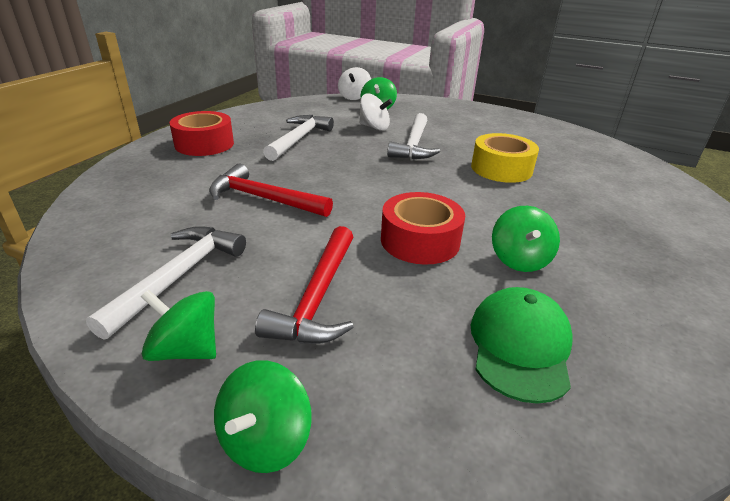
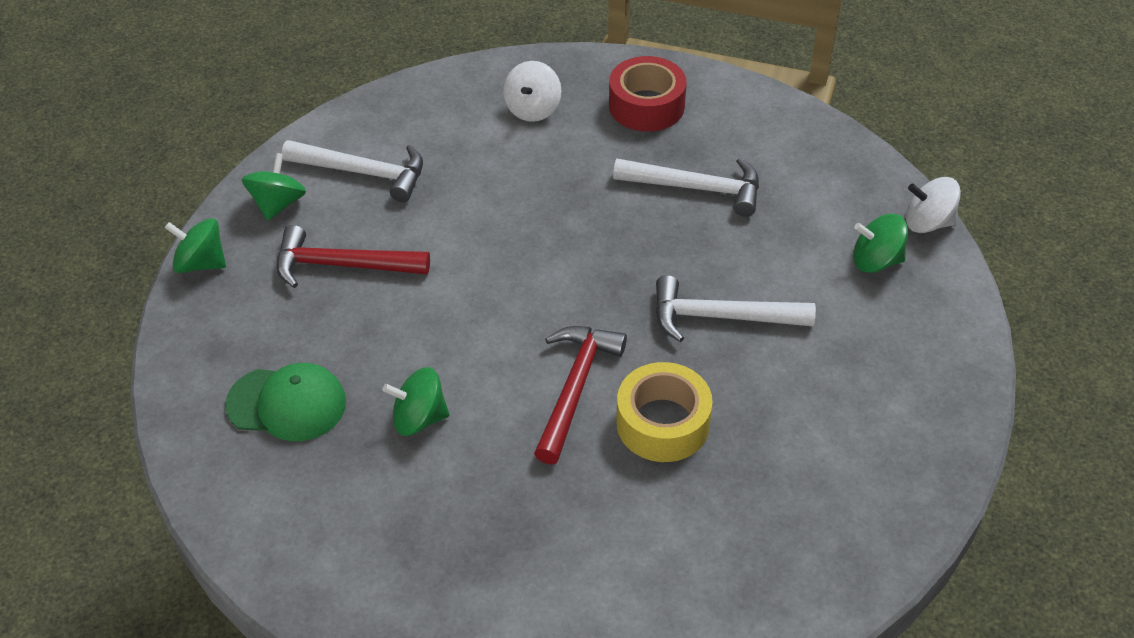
camera: 85 degrees right, 15 degrees up
red hammer [209,164,333,217] -> red hammer moved to [534,326,627,464]
white spinning top [359,94,392,131] -> white spinning top moved to [503,61,561,122]
red tape [381,192,465,265] -> none

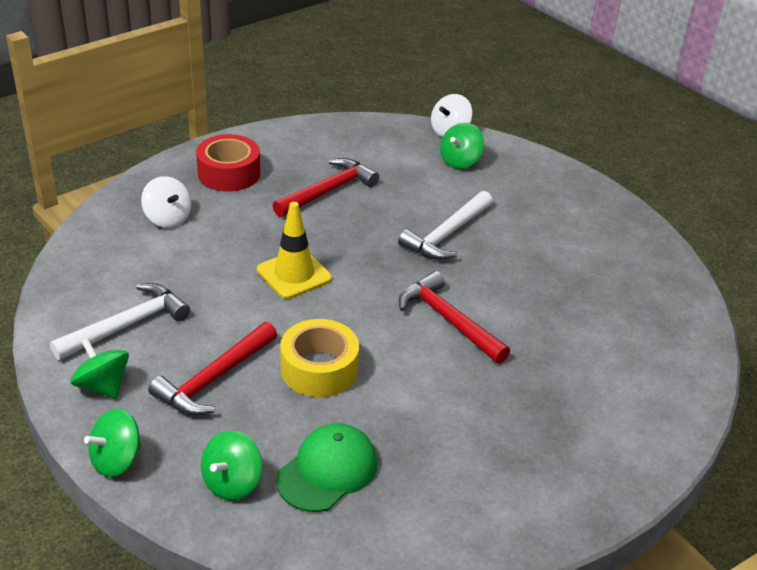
camera: 60 degrees left, 10 degrees down
green spinning top [382,367,450,436] -> green spinning top moved to [201,431,262,501]
white hammer [613,158,759,217] -> red hammer [273,158,379,217]
yellow tape [617,362,713,462] -> yellow tape moved to [280,319,359,397]
none -> yellow traffic cone [257,202,332,299]

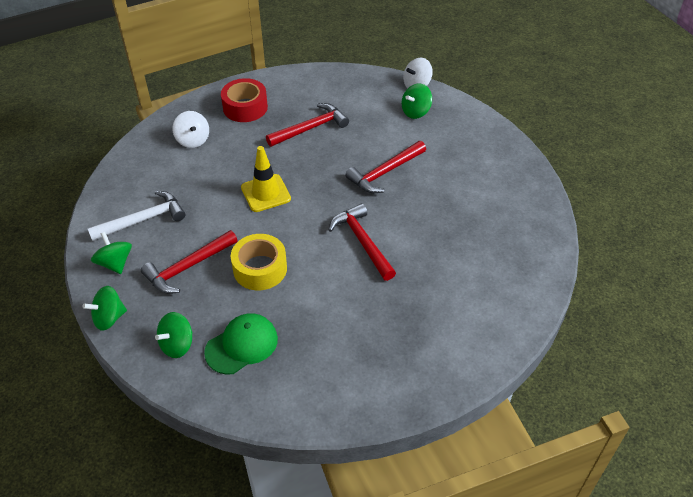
camera: 15 degrees right, 10 degrees up
white hammer [398,191,493,260] -> red hammer [345,141,426,193]

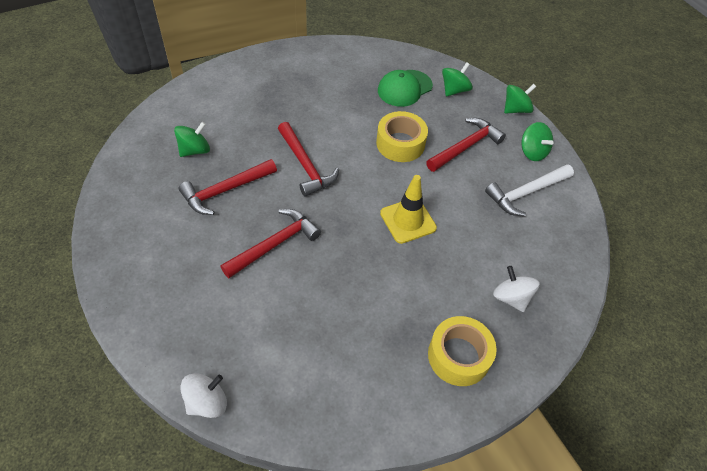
camera: 175 degrees right, 5 degrees up
red tape [221,78,268,122] -> yellow tape [428,316,497,386]
red hammer [266,103,349,147] -> red hammer moved to [179,159,277,215]
green spinning top [402,83,432,119] -> green spinning top moved to [174,122,210,157]

